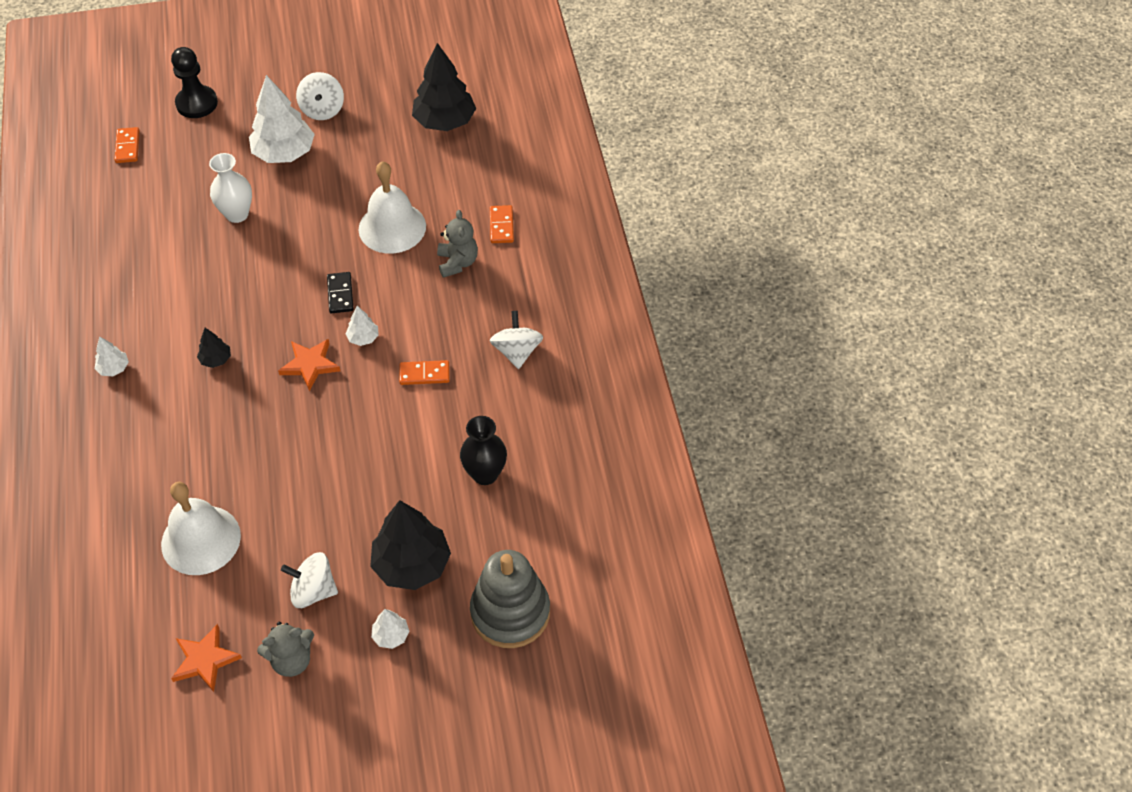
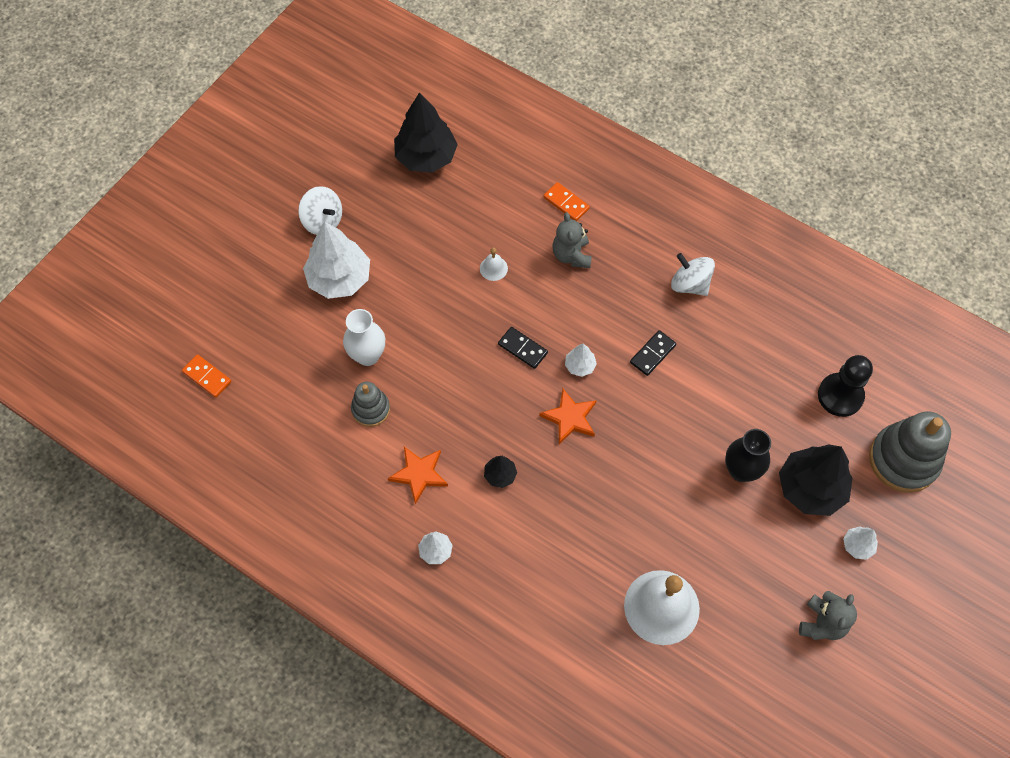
camera: 45 degrees left, 10 degrees up
black pawn [171,47,218,118] -> black pawn moved to [818,355,873,417]
orange star [171,624,242,692] -> orange star moved to [388,447,448,504]
white spinning top [281,552,338,608] -> none
white bell [359,161,426,254] -> white bell [480,248,508,281], size x0.43
orange domino [399,360,450,385] -> black domino [630,330,676,376]
grey teddy bear [437,210,478,278] -> grey teddy bear turned 135 degrees counterclockwise [553,212,592,268]
black vase [460,416,507,485] -> black vase moved to [725,429,771,482]
none -> grey stacking toy [351,382,390,427]

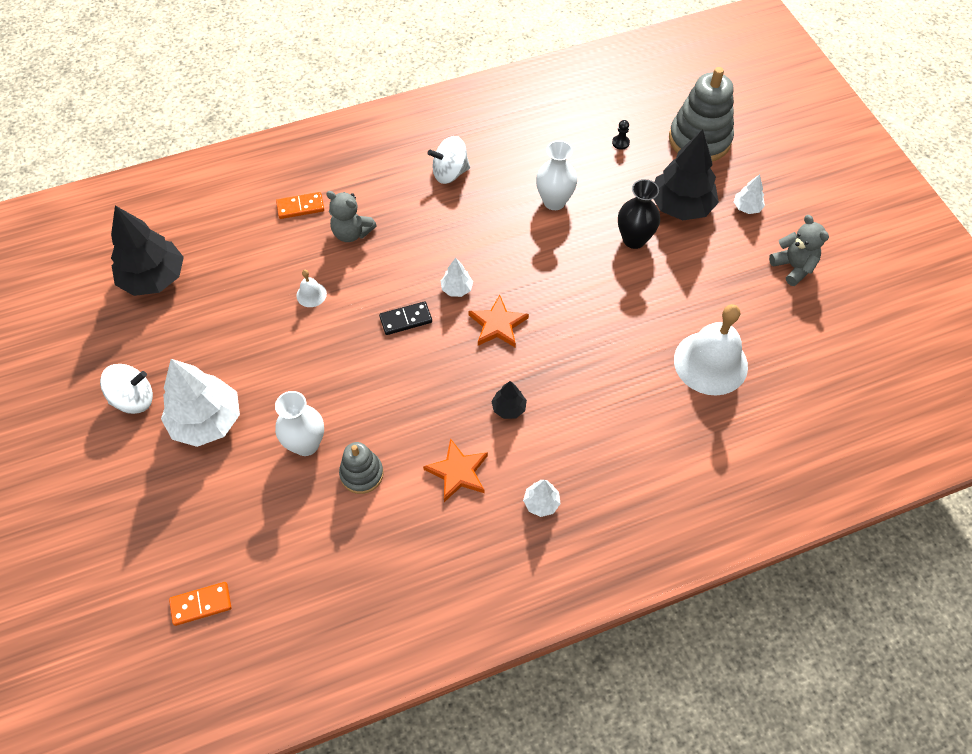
camera: 55 degrees left, 5 degrees down
black domino [630,330,676,376] -> none
black pawn [818,355,873,417] -> black pawn [612,120,630,150], size x0.42
none -> white vase [536,140,577,210]

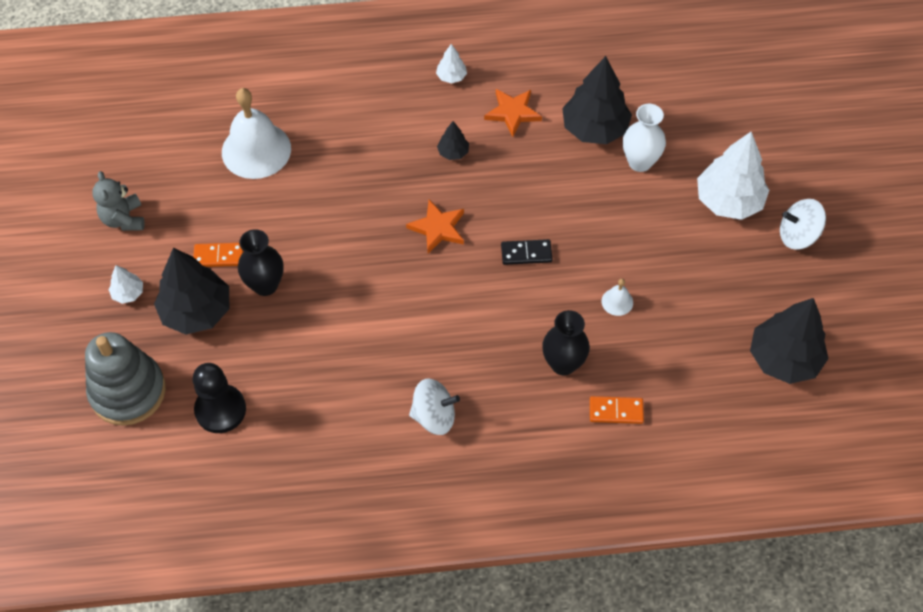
camera: 165 degrees left, 0 degrees up
orange domino [169,582,232,626] -> orange domino moved to [193,243,244,267]
grey teddy bear [326,191,377,242] -> black vase [542,310,590,376]
grey stacking toy [339,442,384,494] -> black tree [562,56,632,144]
white tree [441,258,473,297] -> none
white vase [536,140,577,210] -> none
black pawn [612,120,630,150] -> black pawn [193,363,246,433], size x2.38

